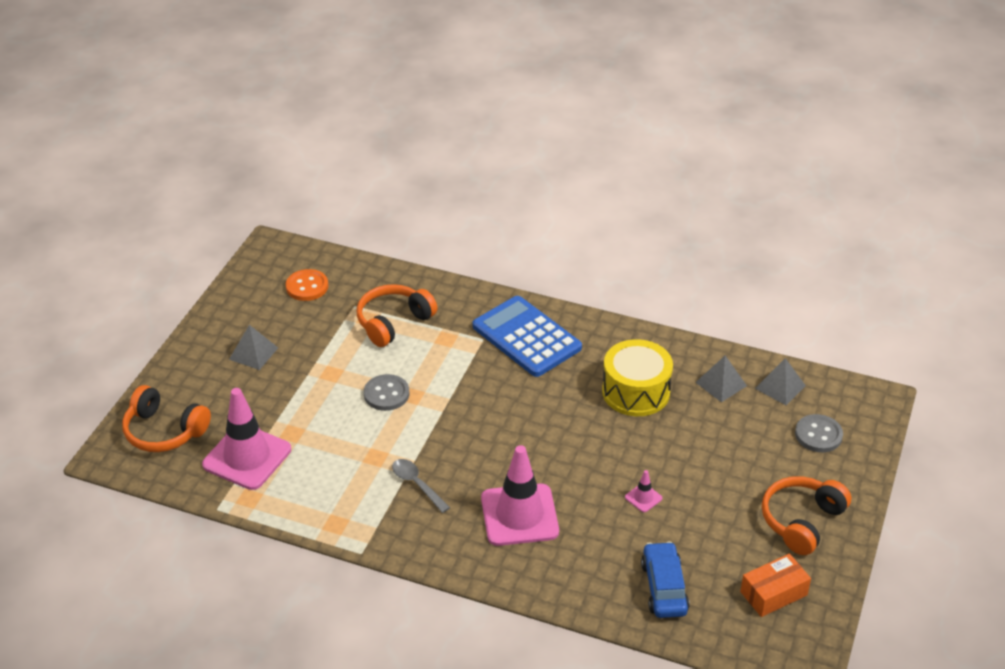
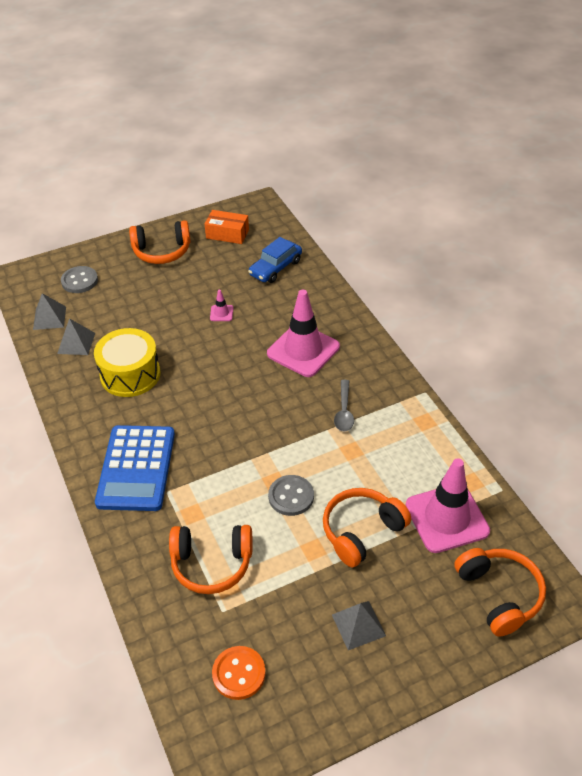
camera: 135 degrees left, 5 degrees up
none -> orange headphones [323,488,411,567]

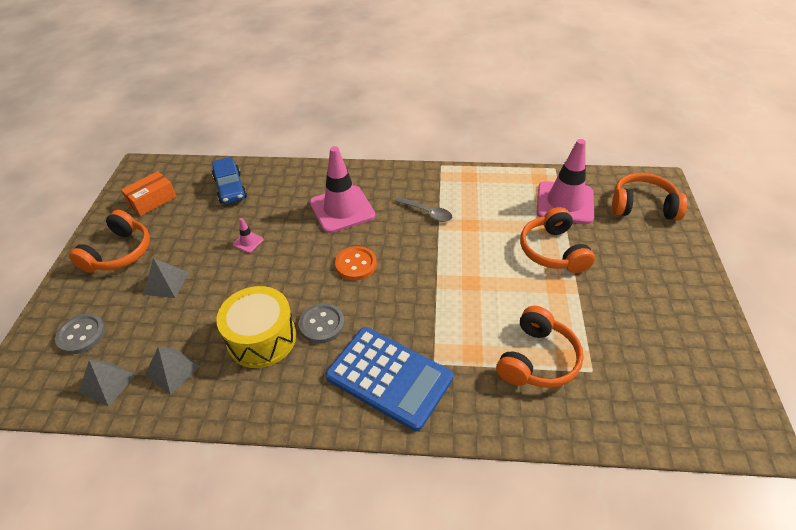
camera: 60 degrees left, 0 degrees up
orange button [212,646,266,700] -> orange button moved to [335,246,377,280]
grey button [268,475,314,516] -> grey button moved to [299,303,345,343]
grey pyramid [332,601,386,650] -> grey pyramid moved to [143,258,189,298]

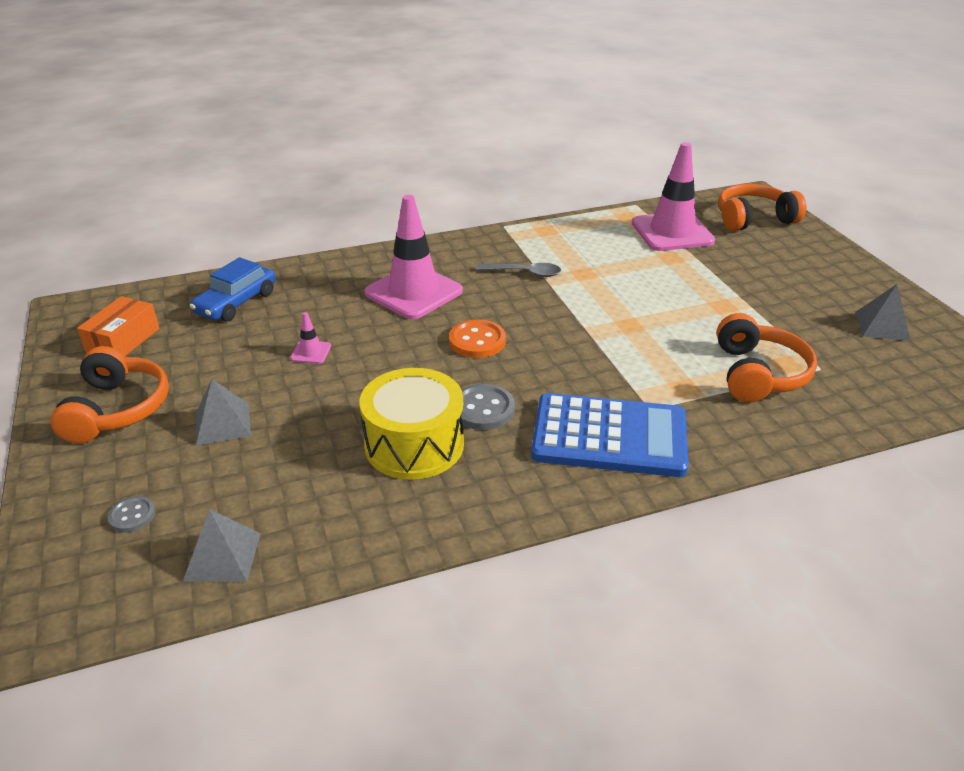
camera: 25 degrees left, 10 degrees down
grey button [55,313,106,354] -> grey button [108,496,156,533], size x0.60
grey pyramid [144,347,200,395] -> grey pyramid moved to [855,284,911,341]
blue car [212,157,247,204] -> blue car turned 75 degrees clockwise [190,257,276,322]
orange headphones [520,207,595,273] -> none

